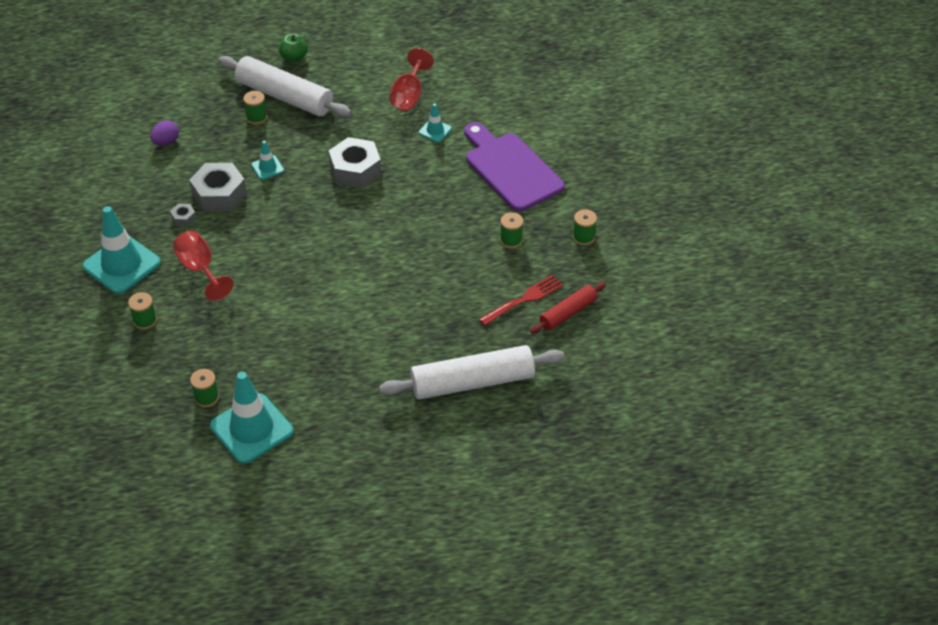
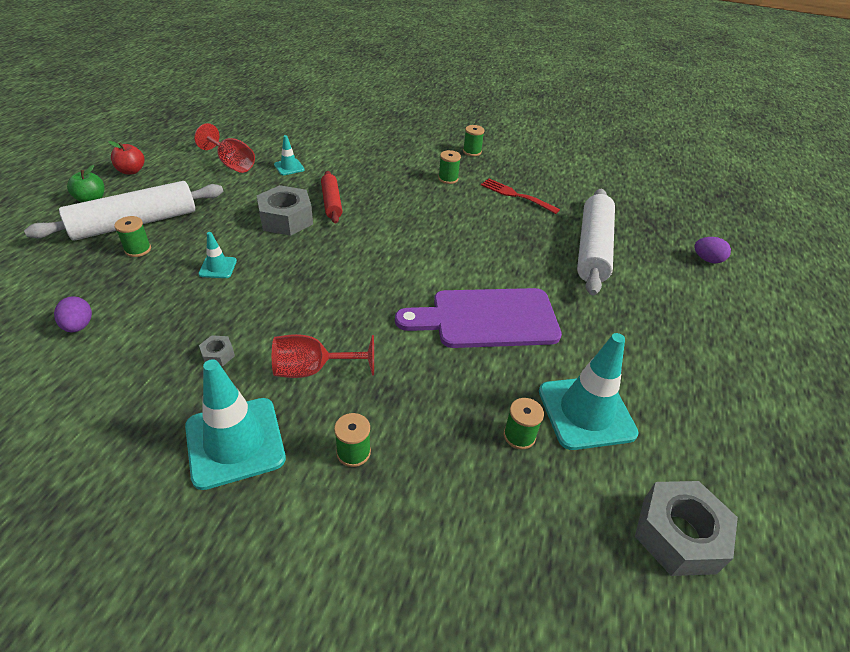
camera: 65 degrees left, 5 degrees down
grey nut [189,163,247,212] -> grey nut moved to [635,481,738,576]
purple cutting board [464,122,565,212] -> purple cutting board moved to [395,288,562,348]
red fork [479,275,563,326] -> red fork turned 45 degrees counterclockwise [481,178,560,214]
red rolling pin [530,282,606,334] -> red rolling pin moved to [321,171,342,224]
none -> red apple [108,141,145,175]
none -> purple egg [694,237,731,263]

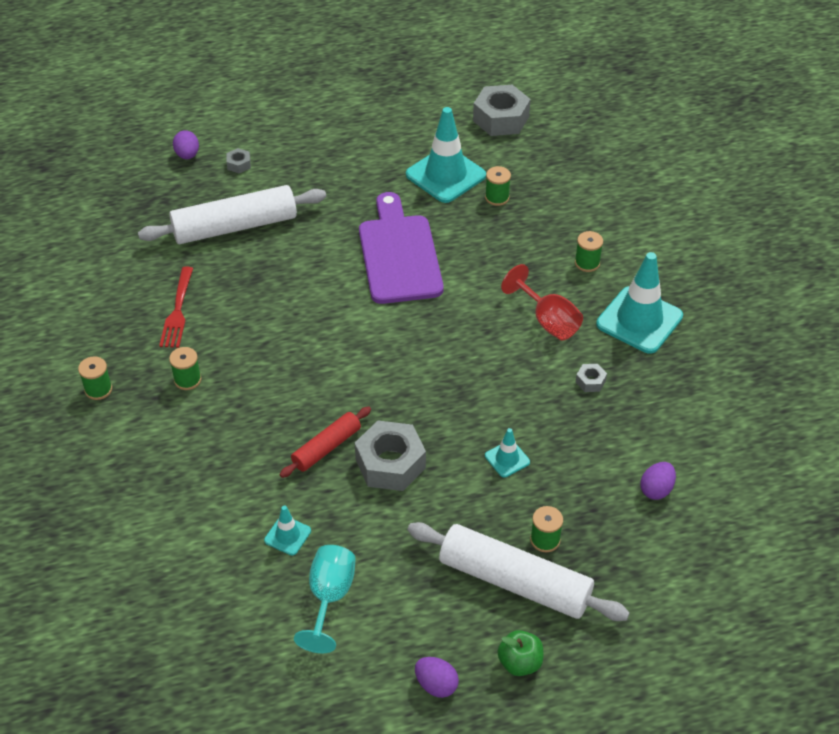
camera: 120 degrees left, 5 degrees up
red apple [108,141,145,175] -> purple egg [415,657,459,698]
red goblet [194,123,255,173] -> turquoise goblet [294,545,356,653]
purple cutting board [395,288,562,348] -> purple cutting board turned 150 degrees counterclockwise [359,192,444,304]
none -> grey nut [226,148,251,173]

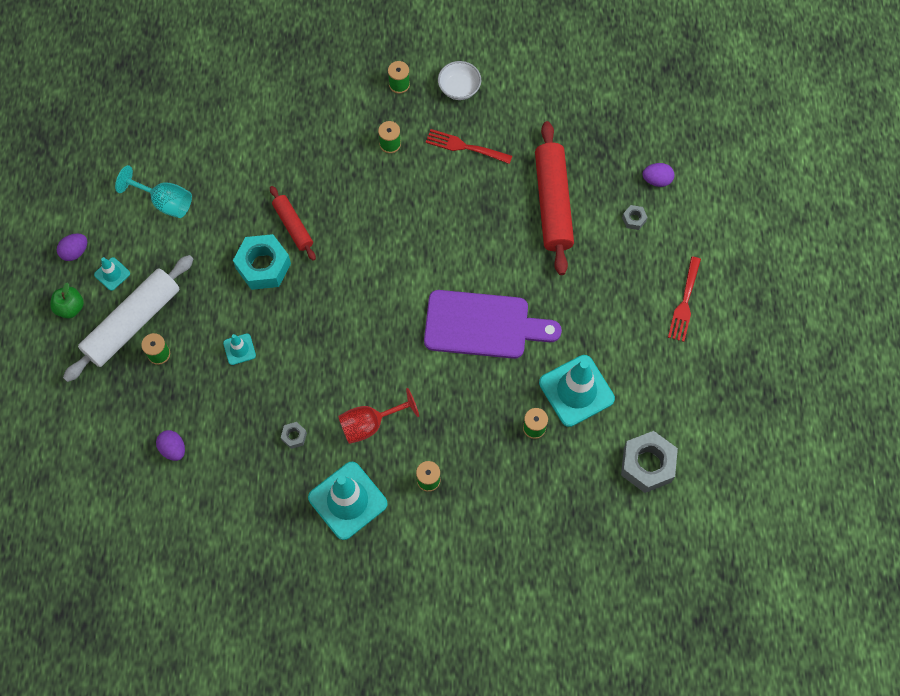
camera: 105 degrees right, 20 degrees up
white rolling pin [138,185,326,244] -> red rolling pin [535,121,574,275]
turquoise traffic cone [264,506,311,555] -> turquoise traffic cone moved to [94,257,130,291]
grey nut [355,421,426,491] -> turquoise nut [233,234,291,290]
none -> white bowl [438,61,481,100]
none -> red fork [668,256,701,342]

